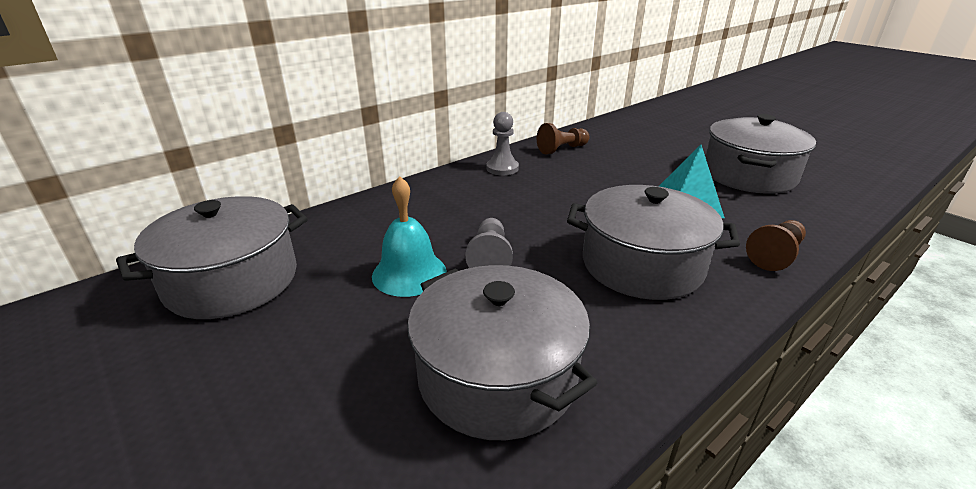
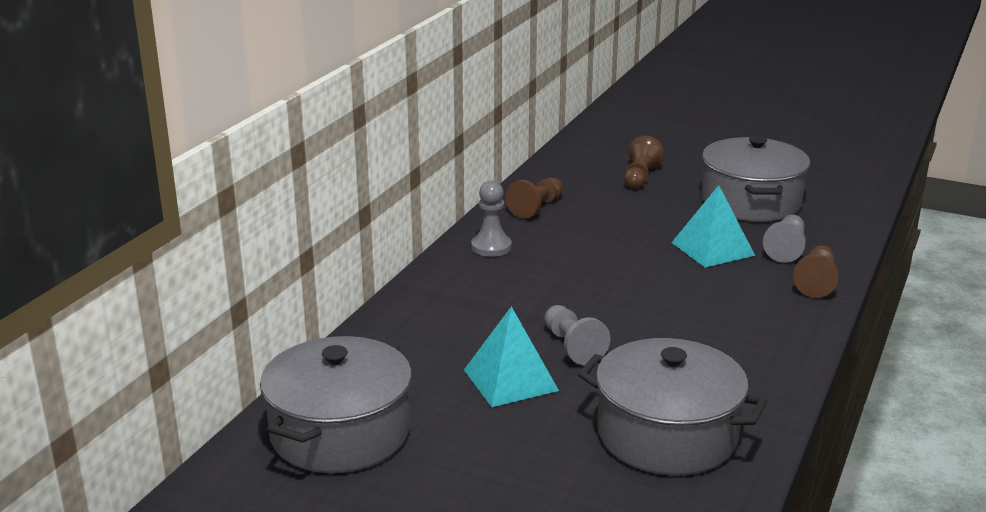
camera: 25 degrees left, 5 degrees down
turquoise bell [372,176,447,297] -> turquoise pyramid [464,306,559,407]
grey pot [567,185,740,300] -> none
none -> brown pawn [624,136,664,189]
none -> grey pawn [763,215,806,263]

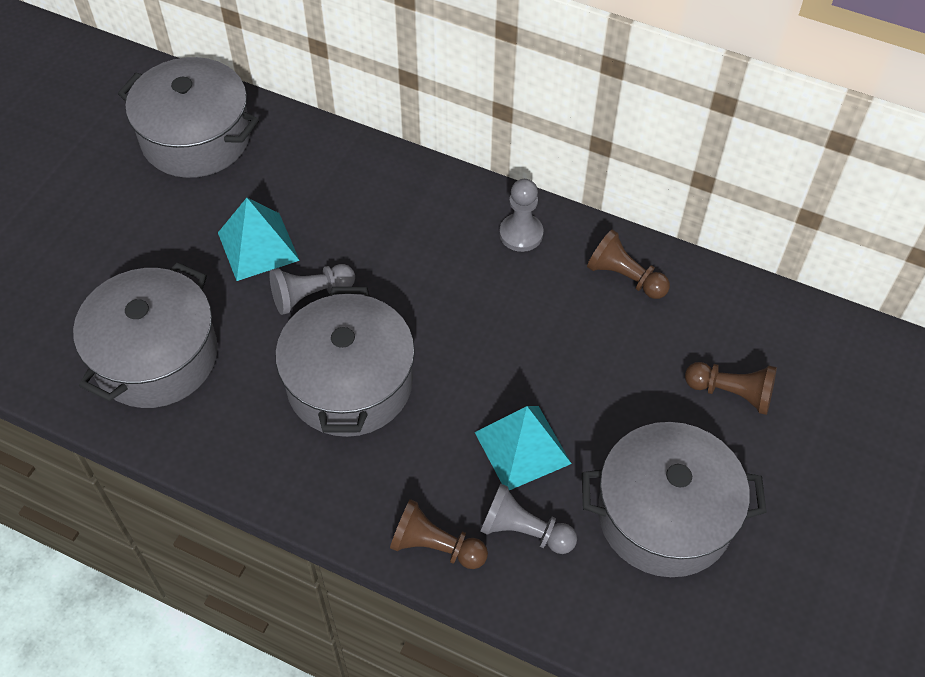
camera: 90 degrees right, 30 degrees up
none -> grey pot [275,287,415,437]

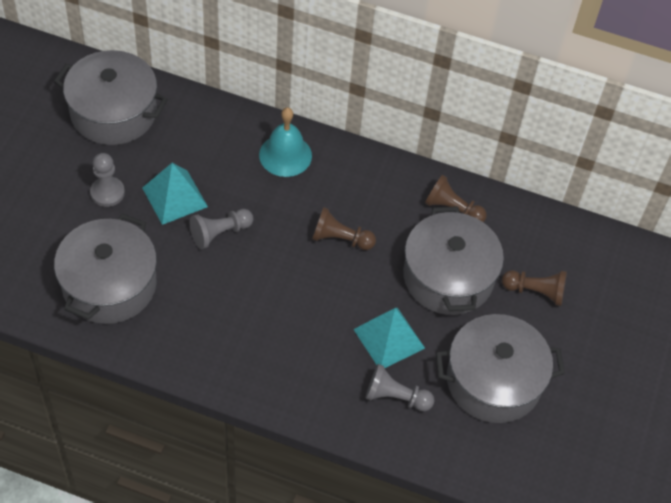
camera: 10 degrees left, 0 degrees up
grey pot [275,287,415,437] -> grey pot moved to [403,206,504,315]
brown pawn [390,499,488,569] -> brown pawn moved to [312,207,376,250]
grey pawn [499,179,543,252] -> grey pawn moved to [90,153,125,207]
none -> turquoise bell [259,107,312,177]

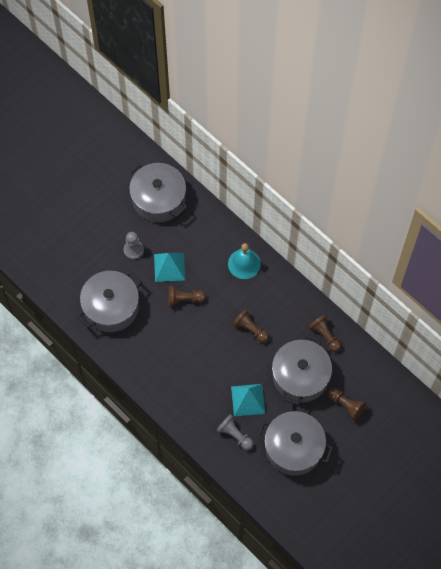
camera: 30 degrees right, 10 degrees up
grey pawn [190,209,253,249] -> brown pawn [168,286,206,307]

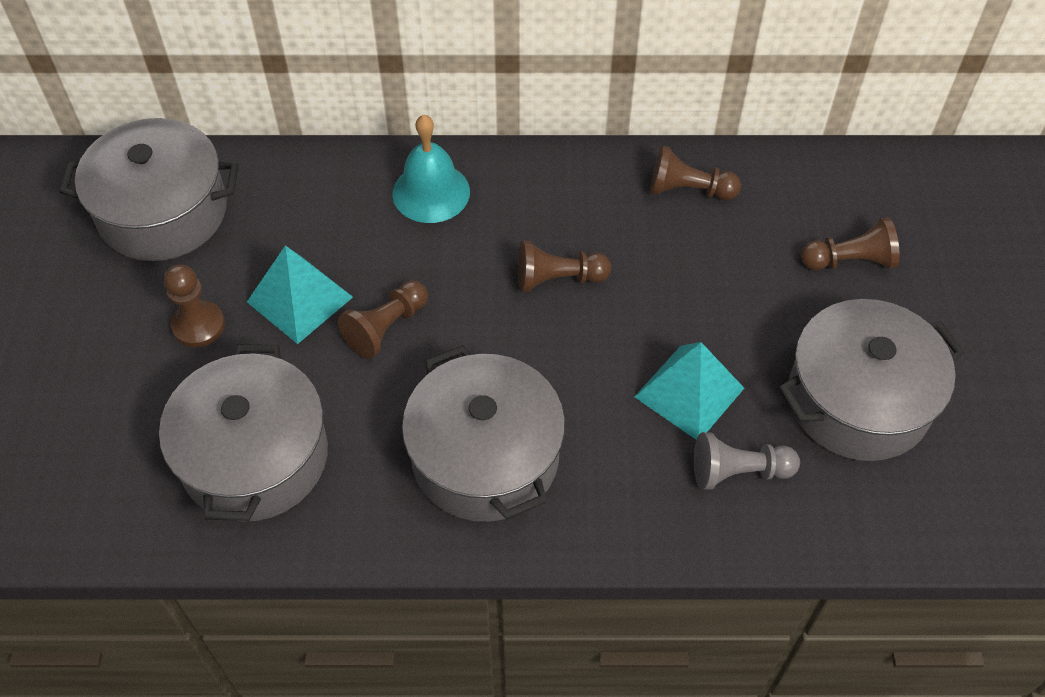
camera: 45 degrees left, 10 degrees down
grey pawn [124,232,144,260] -> brown pawn [164,265,225,348]
grey pot [272,334,332,405] -> grey pot moved to [402,345,565,522]

